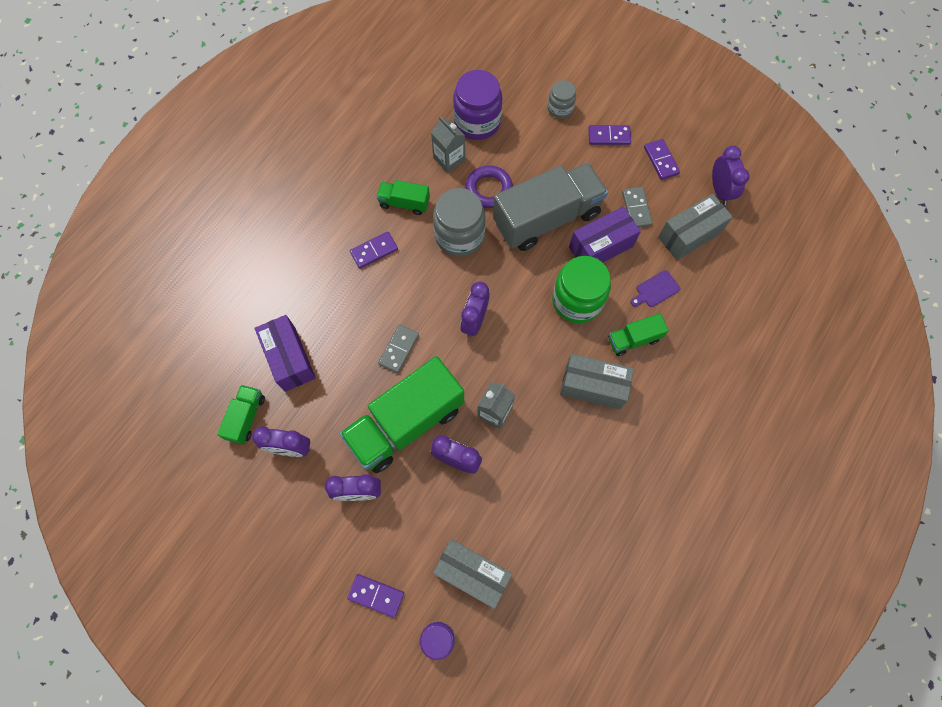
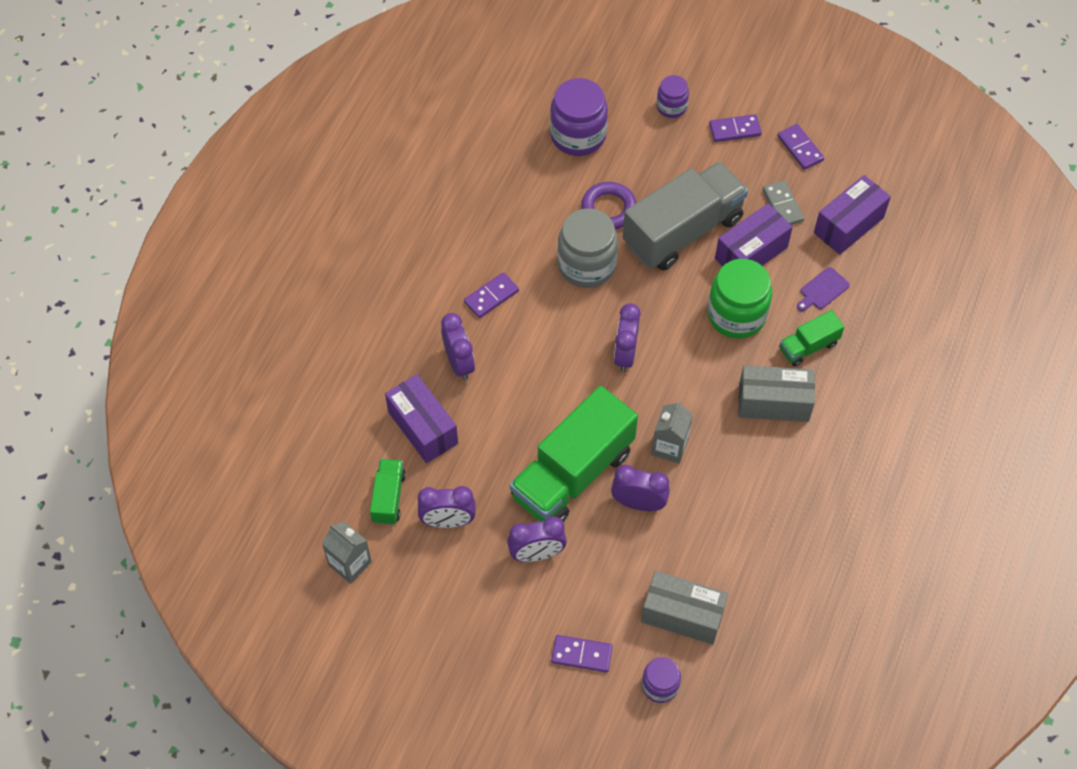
camera: 10 degrees left, 10 degrees down
green truck [377,180,430,215] -> none
grey domino [378,324,419,373] -> none
grey carton [431,116,465,173] -> grey carton moved to [322,522,372,584]
grey jar [548,80,576,119] -> purple jar [656,75,689,118]
grey box [658,194,733,260] -> purple box [814,175,891,255]
purple clock [712,146,750,205] -> purple clock moved to [441,313,475,380]

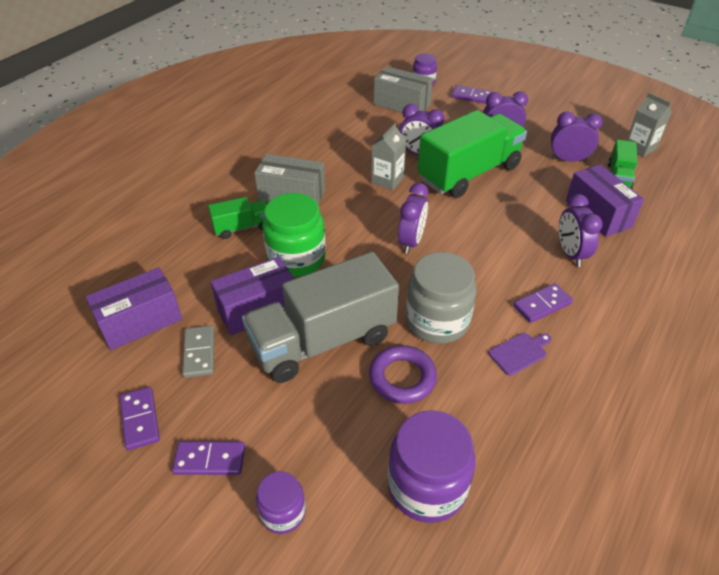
camera: 170 degrees left, 15 degrees down
purple cutting board [797,267,850,311] -> purple cutting board moved to [489,333,551,376]

